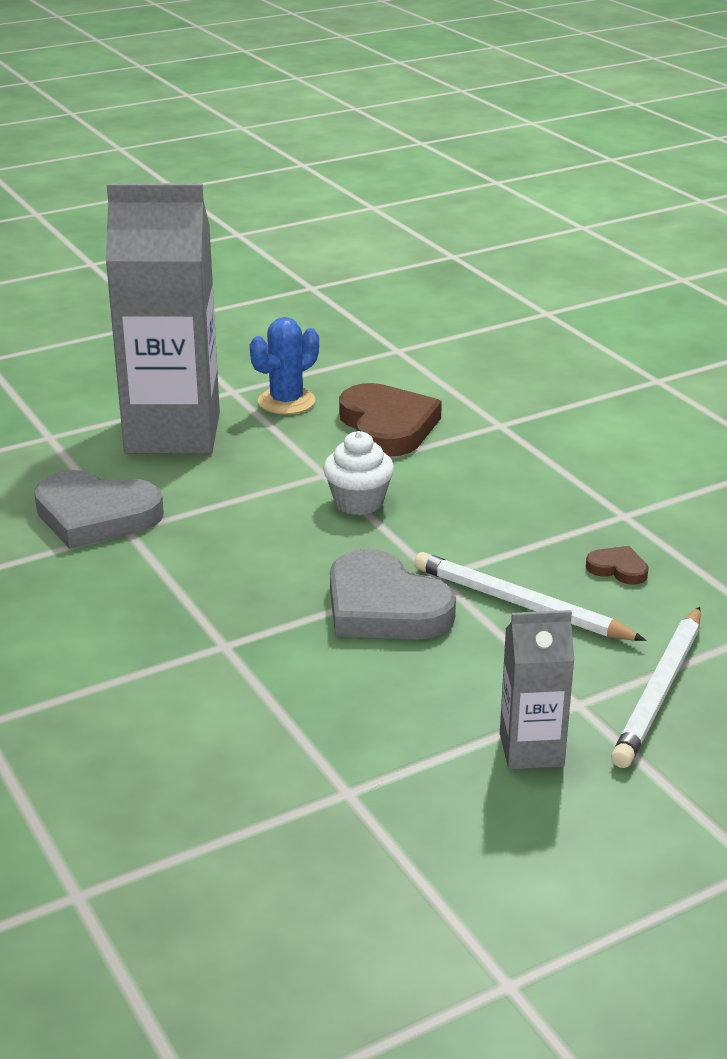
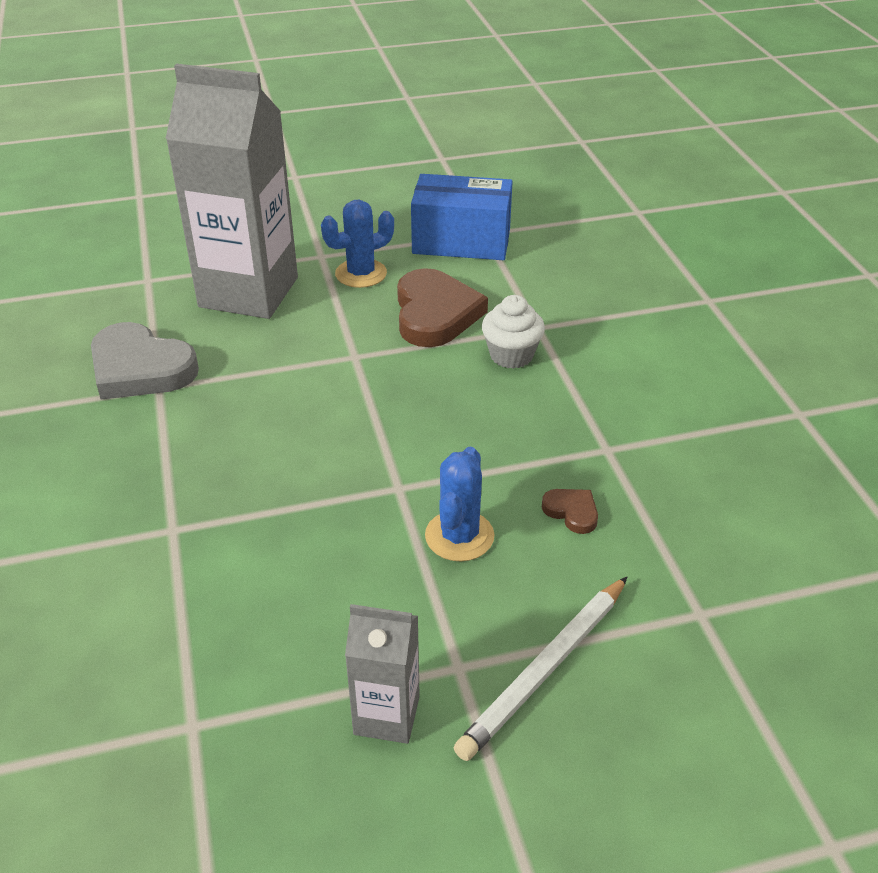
camera: 15 degrees right, 10 degrees up
white cupcake [323,431,394,515] -> white cupcake moved to [482,295,545,369]
grey heart [330,549,456,640] -> none
white pencil [414,552,646,641] -> blue cactus [425,447,494,562]
none -> blue box [411,174,513,260]

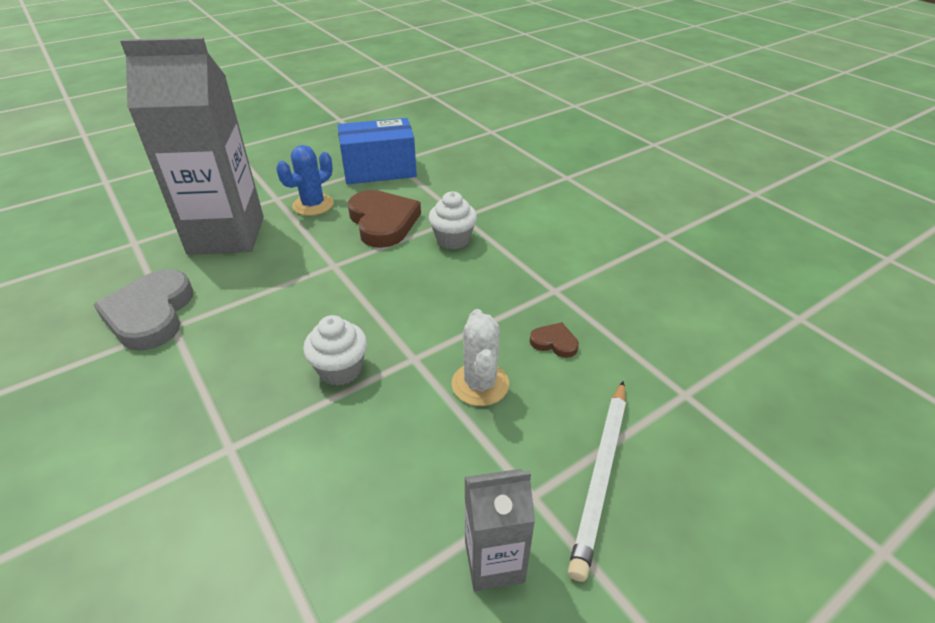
camera: 20 degrees left, 0 degrees up
grey heart [91,322,199,400] -> grey heart turned 75 degrees clockwise [93,269,193,351]
blue cactus [425,447,494,562] -> white cactus [452,309,509,406]
none -> white cupcake [303,315,367,386]

